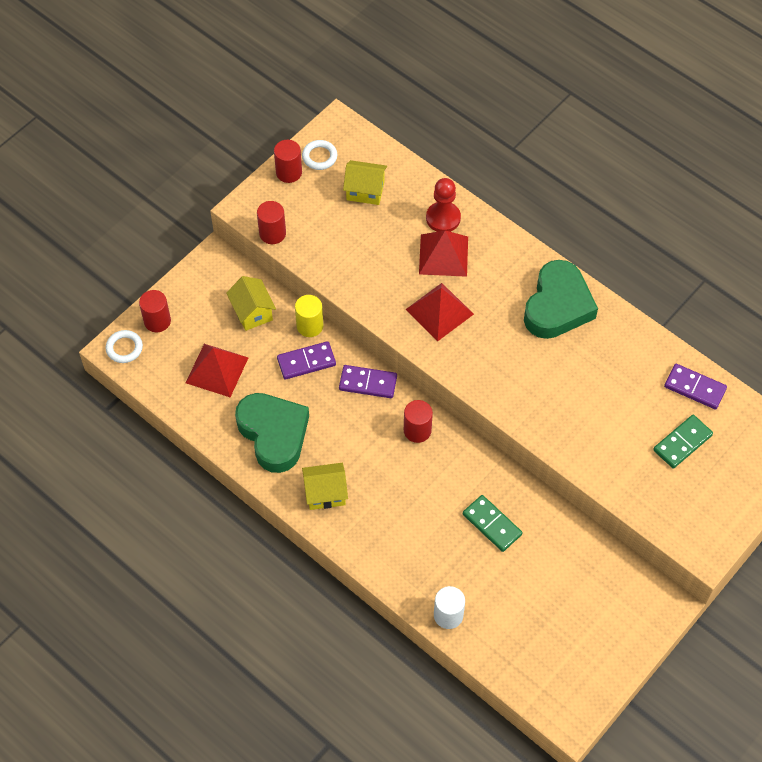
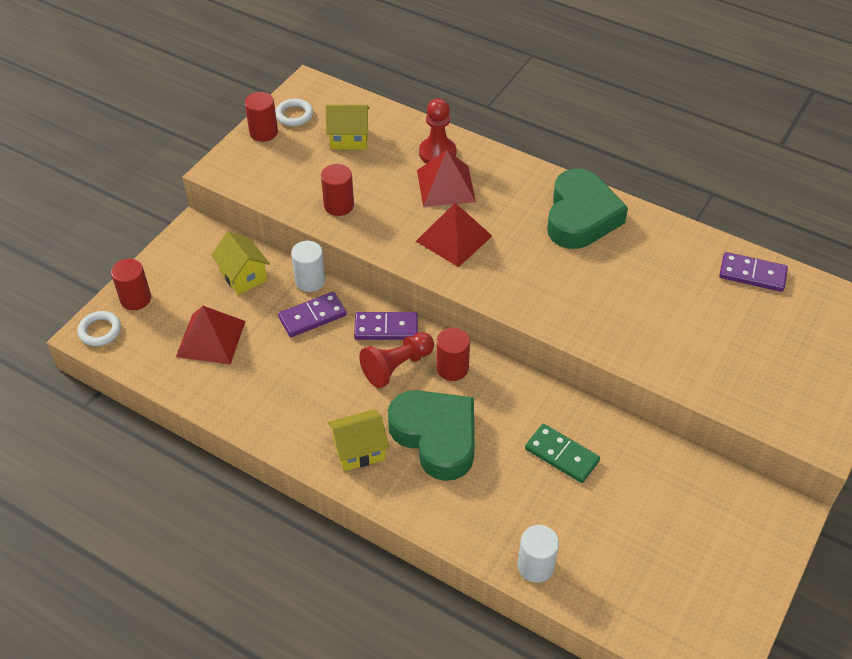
camera: 10 degrees left, 10 degrees down
green heart [235,393,309,473] -> green heart moved to [388,390,475,481]
red cylinder [257,201,286,244] -> red cylinder moved to [321,164,354,216]
yellow cylinder [295,295,323,337] -> white cylinder [291,241,325,292]
green domino [653,415,713,469] -> none
none -> red pawn [359,332,434,388]

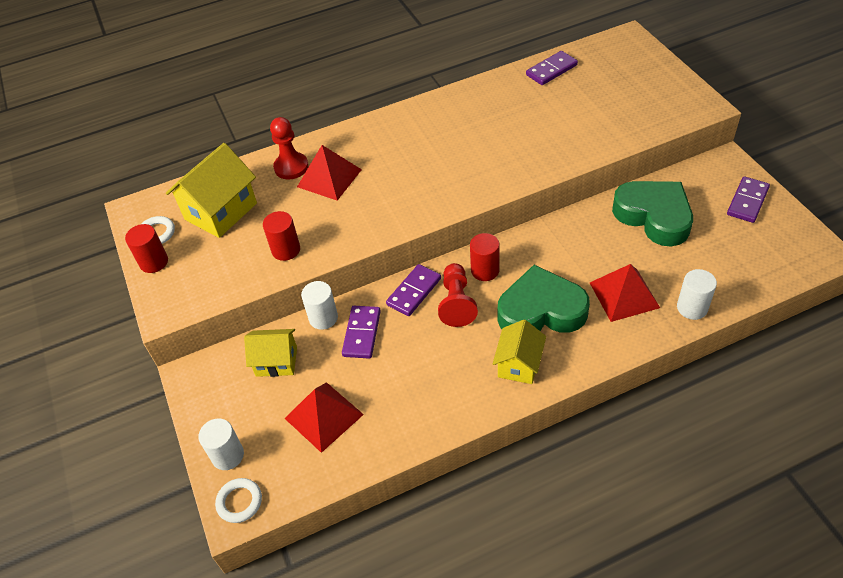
camera: 50 degrees left, 0 degrees up
red cylinder [111,258,151,310] -> white cylinder [198,419,244,470]
yellow house [326,105,369,150] -> yellow house [166,143,257,238], size x1.60
red pyramid [416,203,492,267] -> red pyramid moved to [590,264,660,322]
green domino [525,424,600,483] -> none
green heart [547,169,628,249] -> green heart moved to [612,181,693,246]
none -> purple domino [727,176,770,223]

